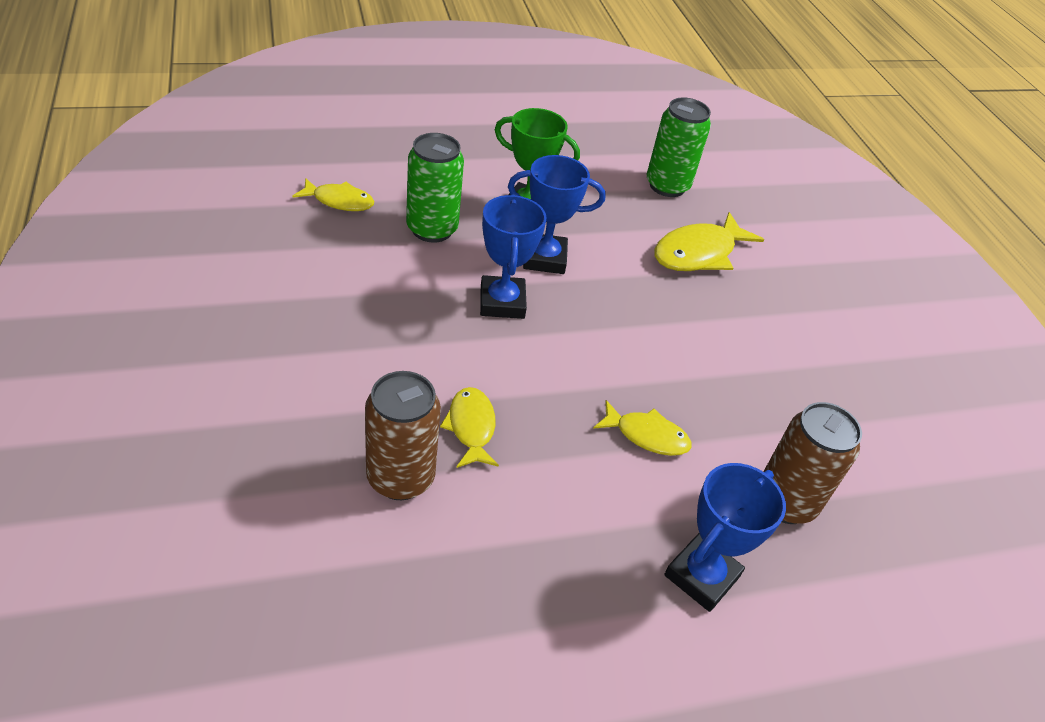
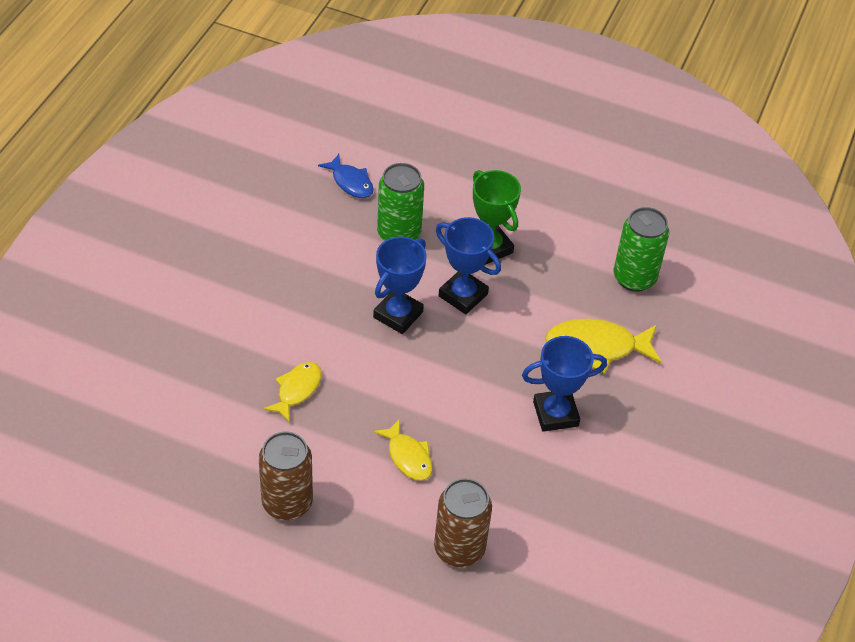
camera: 40 degrees right, 5 degrees up
yellow fish [292,178,374,211] -> blue fish [318,154,374,198]
brown can [365,371,441,500] -> brown can moved to [259,431,313,520]
blue trophy [664,463,786,612] -> blue trophy moved to [522,336,607,432]

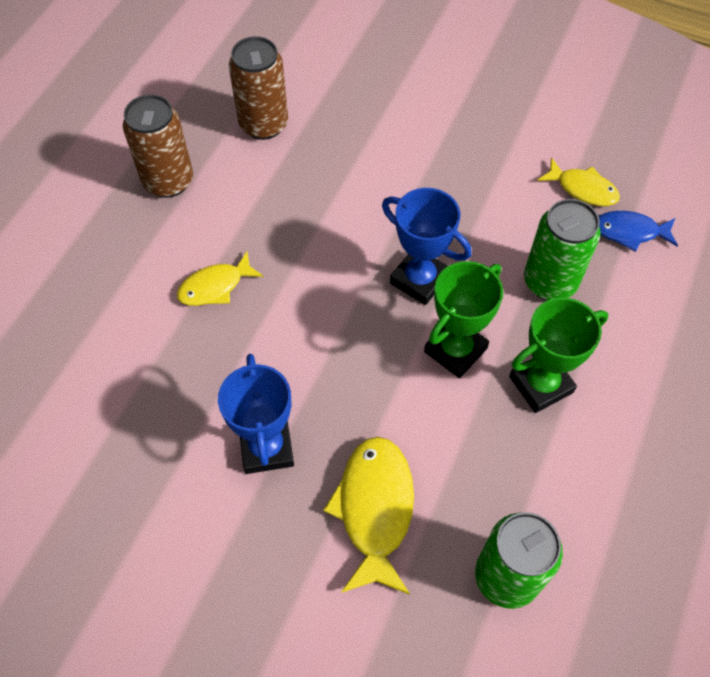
camera: 95 degrees right, 10 degrees up
yellow fish [263,362,322,422] -> yellow fish moved to [537,157,620,206]
blue fish [318,154,374,198] -> blue fish turned 45 degrees clockwise [599,211,678,252]
brown can [434,478,492,567] -> brown can moved to [229,36,288,140]
blue trophy [436,217,501,314] -> green trophy [424,261,503,378]

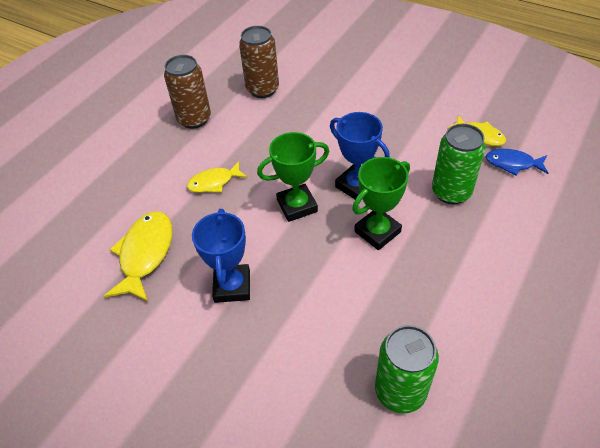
camera: 10 degrees right, 10 degrees down
yellow fish [323,437,414,595] -> yellow fish moved to [104,211,172,302]
green trophy [509,297,608,413] -> green trophy moved to [257,132,329,222]

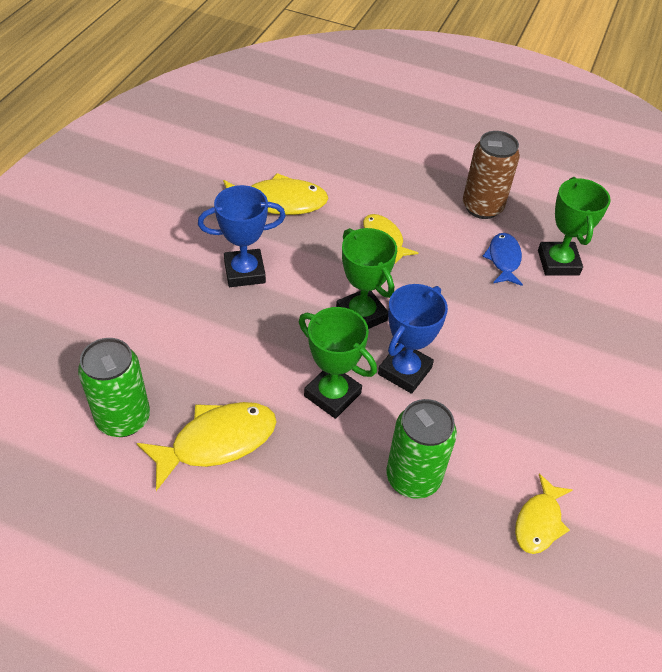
camera: 75 degrees right, 0 degrees up
brown can [239,26,279,98] -> green trophy [538,177,611,275]
blue fish [485,149,548,175] -> blue fish moved to [482,233,523,286]
none -> yellow fish [137,402,277,491]

